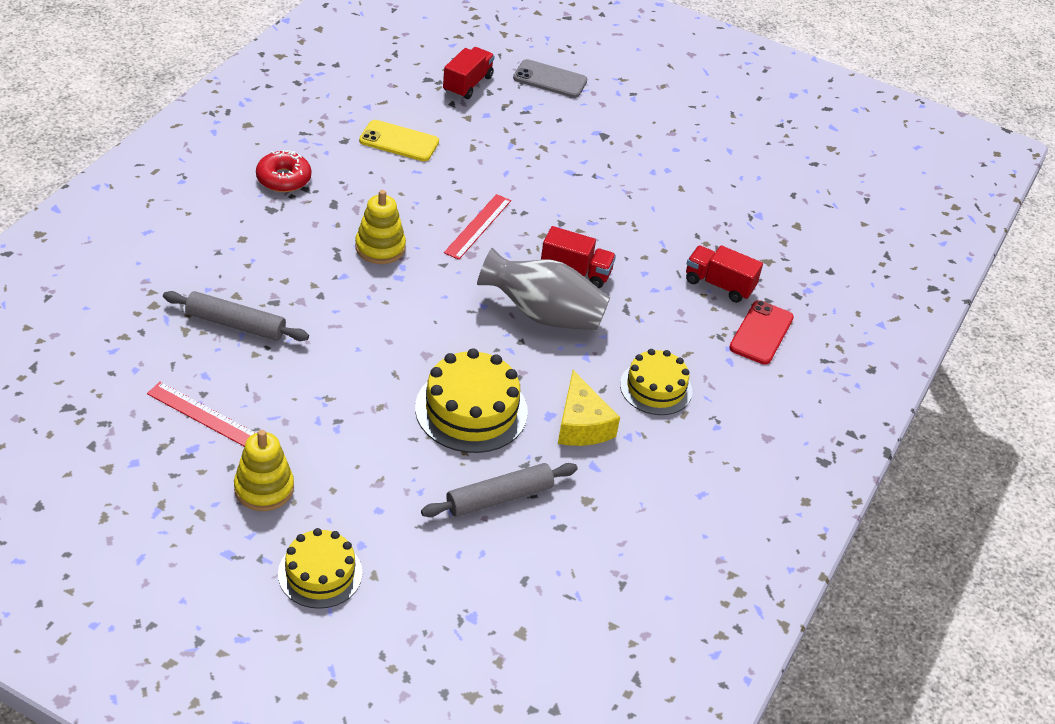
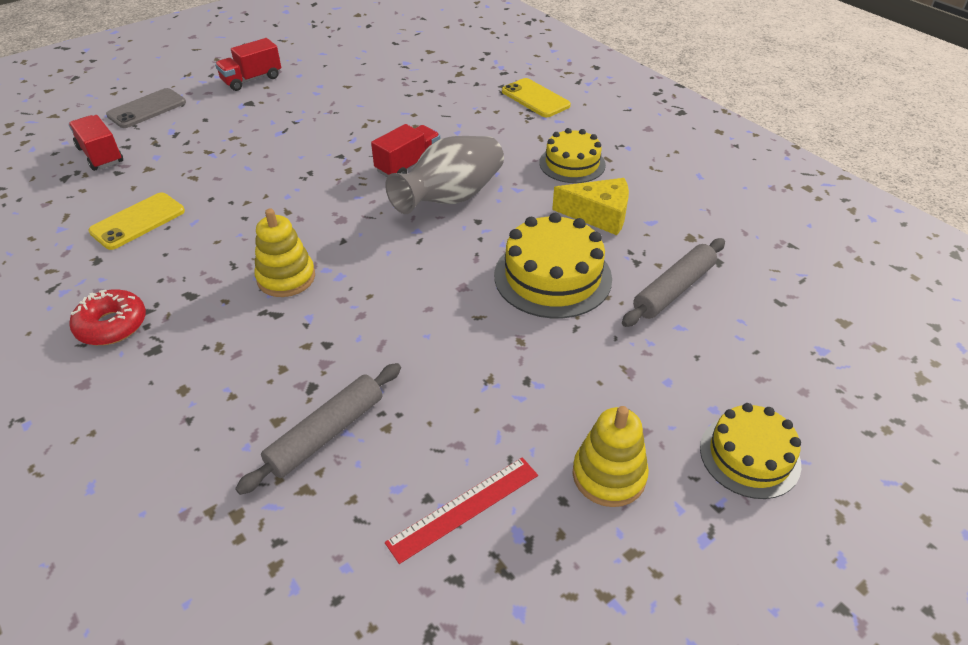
camera: 60 degrees left, 0 degrees up
grey rolling pin [421,463,578,517] -> grey rolling pin turned 45 degrees clockwise [622,238,725,327]
red ruler [444,194,511,260] -> none
red truck [686,245,763,303] -> red truck moved to [215,38,281,91]
red phone [729,300,794,365] -> yellow phone [502,78,571,117]

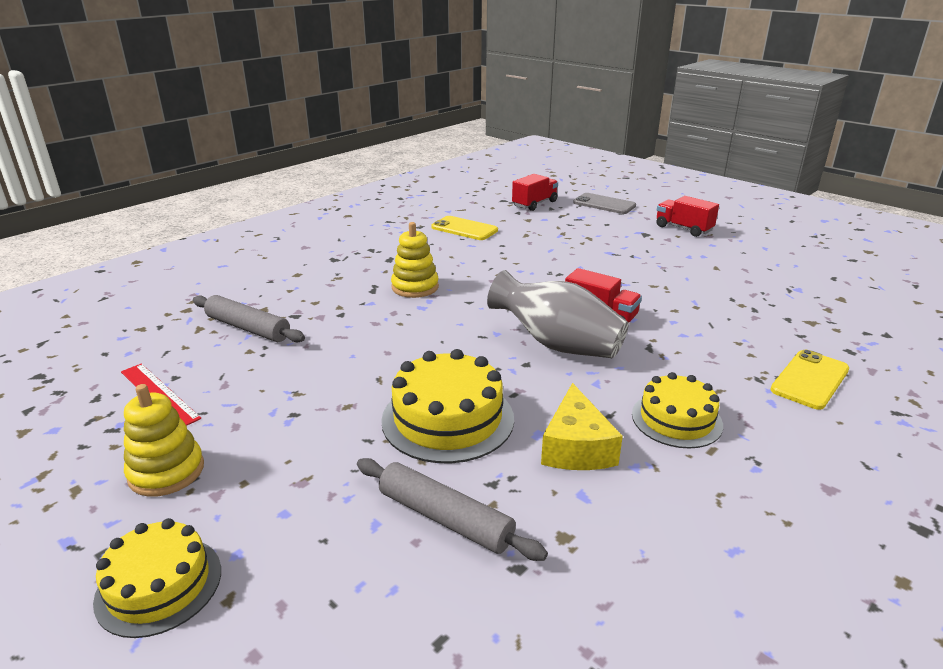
camera: 80 degrees right, 15 degrees down
red donut [69,289,146,345] -> none

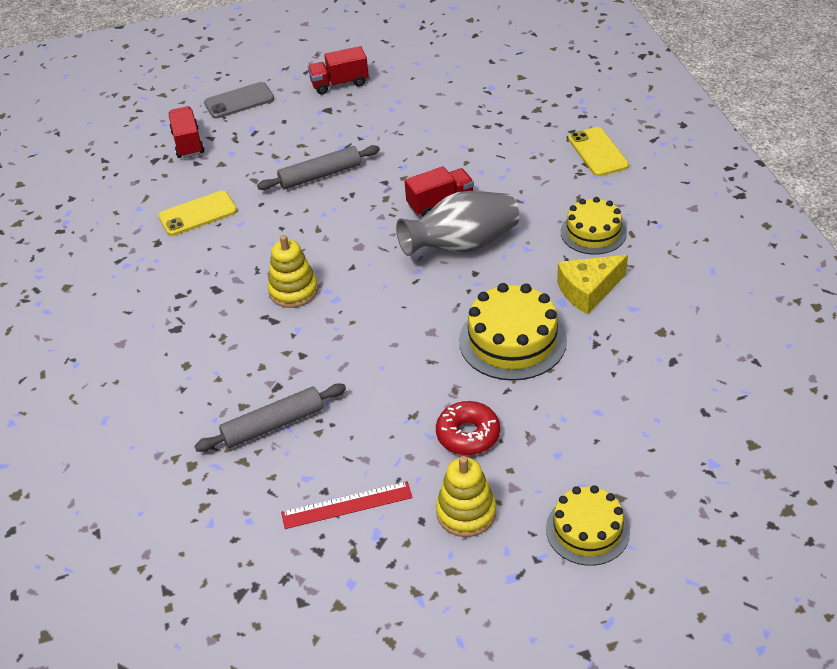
camera: 55 degrees left, 15 degrees up
grey rolling pin [357,458,548,561] -> grey rolling pin moved to [257,145,380,190]
yellow cheese [541,383,623,470] -> yellow cheese turned 120 degrees clockwise [557,255,628,314]
none -> red donut [436,401,500,455]

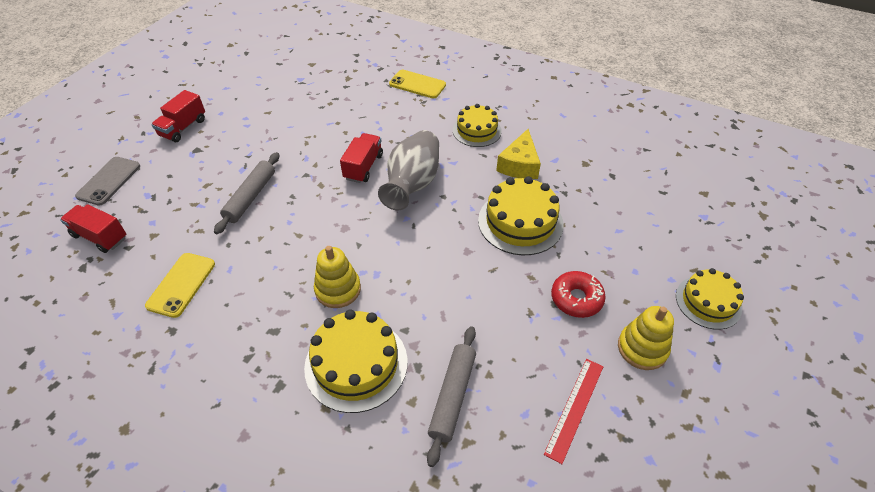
camera: 50 degrees left, 5 degrees up
none -> yellow cake [304,309,408,413]

